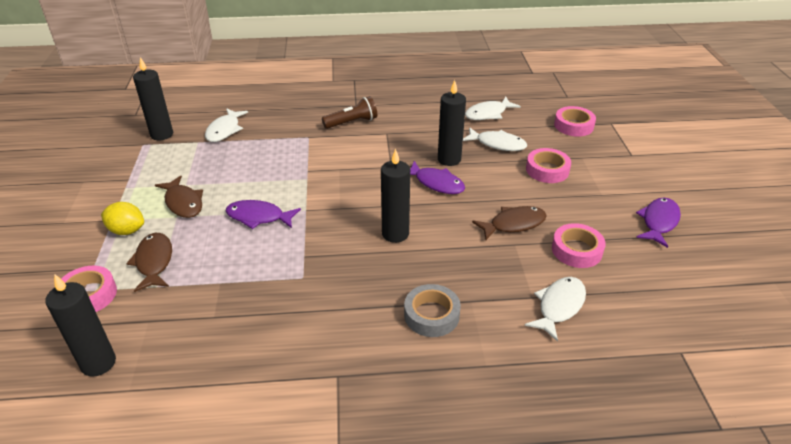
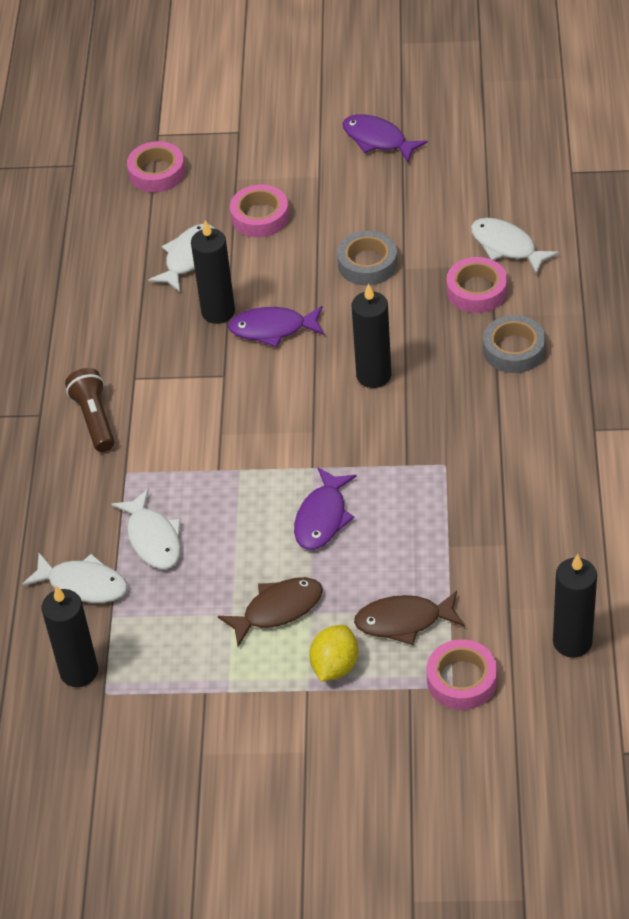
camera: 80 degrees left, 10 degrees up
purple fish [410,161,465,194] -> purple fish turned 135 degrees counterclockwise [228,306,324,347]
white fish [465,97,521,120] -> white fish moved to [111,489,181,569]
brown fish [472,206,547,240] -> grey tape [337,231,397,286]
pink tape [552,223,606,268] -> pink tape moved to [446,257,507,313]

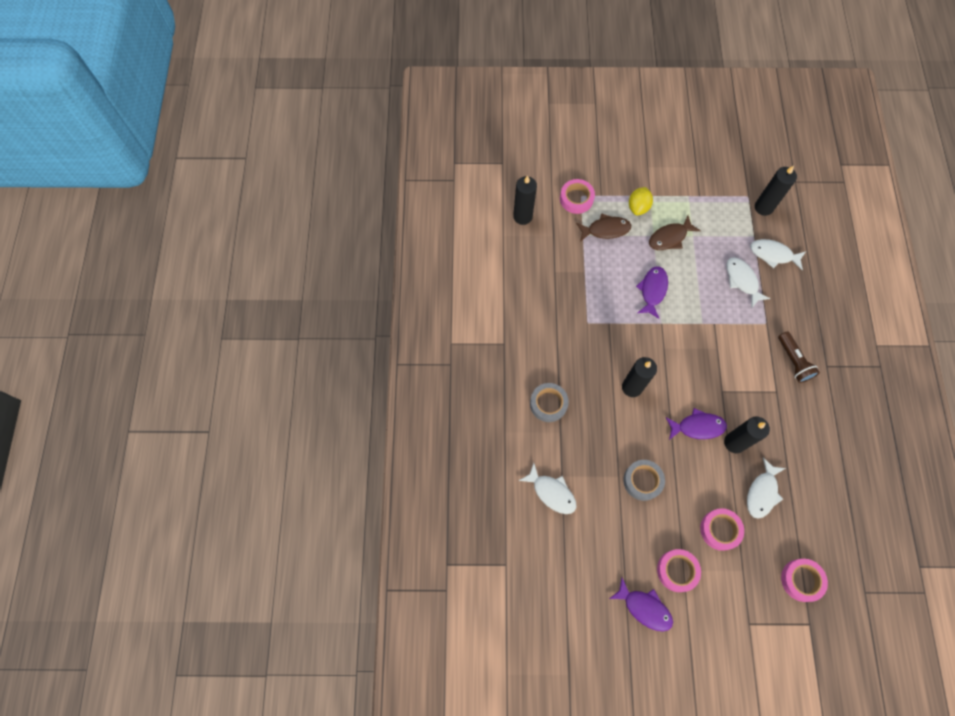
camera: 175 degrees right, 20 degrees up
pink tape [446,257,507,313] -> pink tape moved to [657,549,701,592]

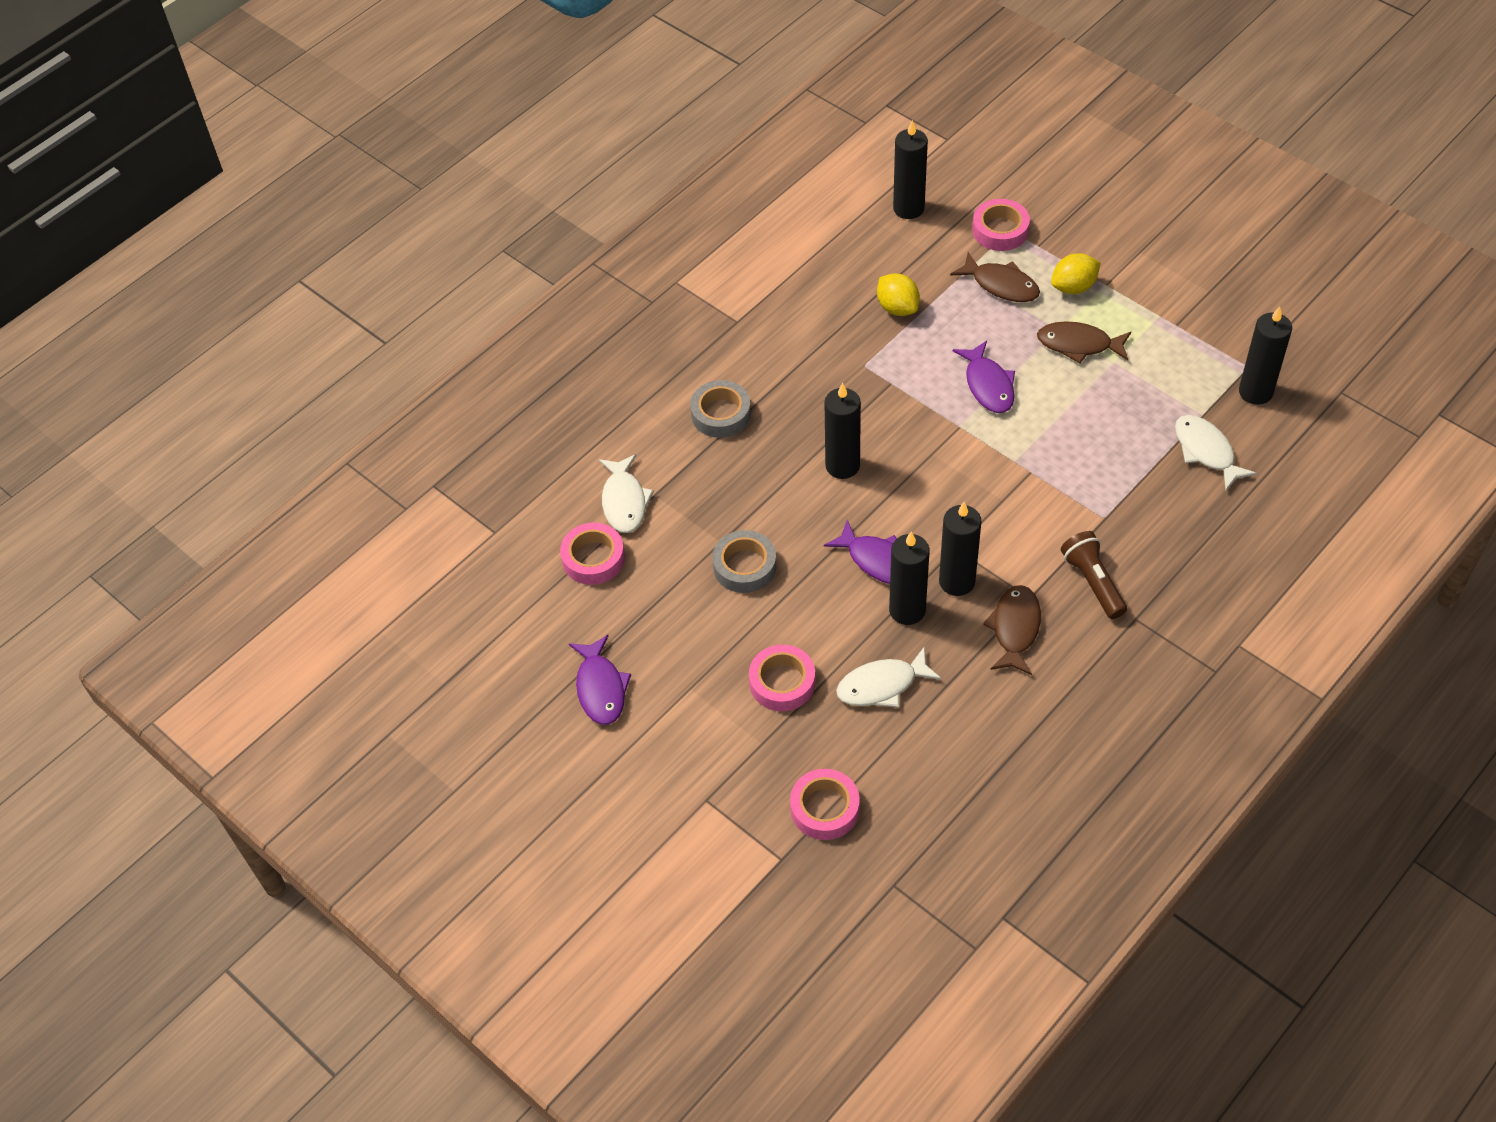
camera: 45 degrees right, 15 degrees down
purple fish [636,266,668,319] -> purple fish turned 105 degrees clockwise [953,340,1015,413]
pink tape [657,549,701,592] -> pink tape moved to [560,523,625,585]
white fish [726,257,771,307] -> none
brown flashlight [778,332,820,383] -> brown flashlight turned 135 degrees clockwise [1061,531,1127,619]
none -> yellow lemon [877,273,920,316]
none -> black candle [939,502,981,596]
none -> brown fish [983,585,1041,675]

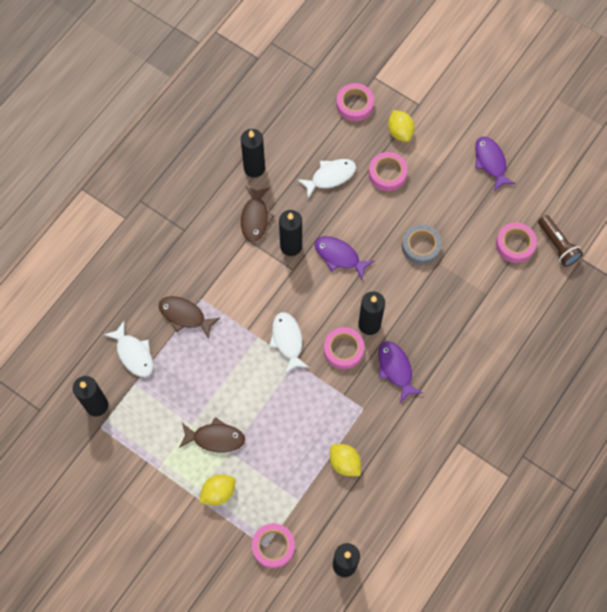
camera: 170 degrees right, 15 degrees up
white fish [599,454,654,533] -> white fish moved to [269,312,309,374]
grey tape [690,380,751,438] -> none
black candle [889,531,929,625] -> black candle moved to [241,129,265,178]
brown fish [950,252,1040,302] -> brown fish moved to [158,296,220,339]
purple fish [953,340,1015,413] -> purple fish moved to [378,341,422,403]
brown flashlight [1061,531,1127,619] -> brown flashlight moved to [538,215,583,267]
none -> pink tape [324,327,364,369]
none -> yellow lemon [388,110,415,142]

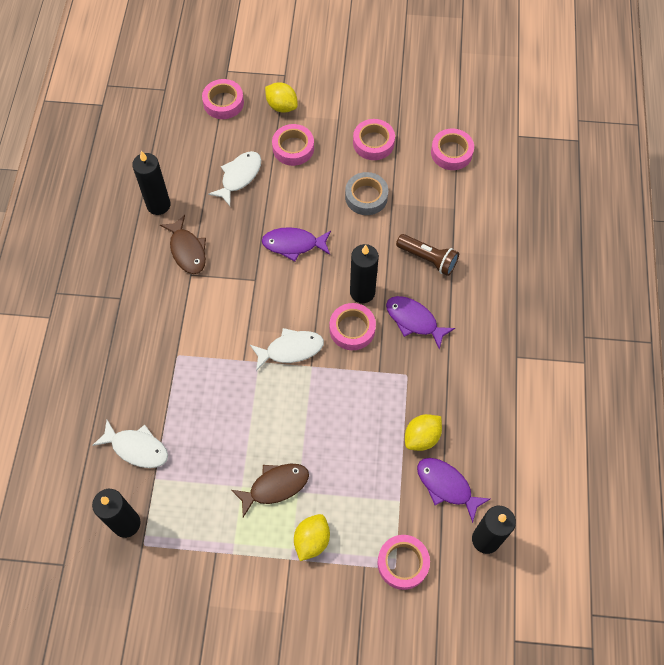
camera: 30 degrees left, 5 degrees down
brown fish [158,296,220,339] -> none
white fish [269,312,309,374] -> white fish turned 120 degrees clockwise [250,328,324,371]
black candle [279,210,302,256] -> none
yellow lemon [330,444,361,476] -> yellow lemon turned 60 degrees counterclockwise [405,414,442,451]
purple fish [475,137,516,191] -> purple fish moved to [417,458,490,523]
brown flashlight [538,215,583,267] -> brown flashlight moved to [396,234,459,276]
none -> pink tape [353,119,395,160]

